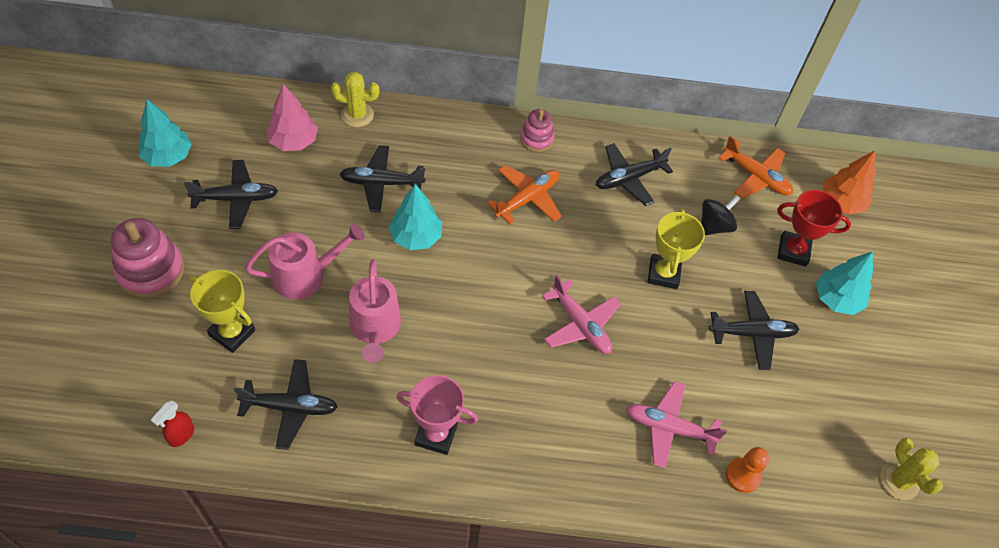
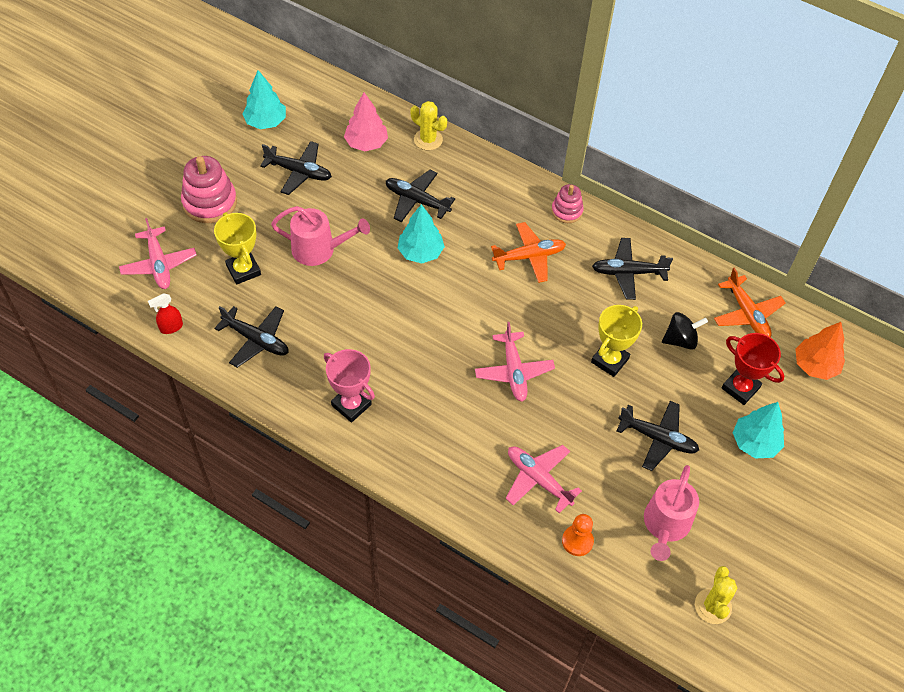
camera: 30 degrees right, 0 degrees up
pink watering can [349,260,401,363] -> pink watering can moved to [644,465,699,561]
none -> pink plane [119,218,197,289]

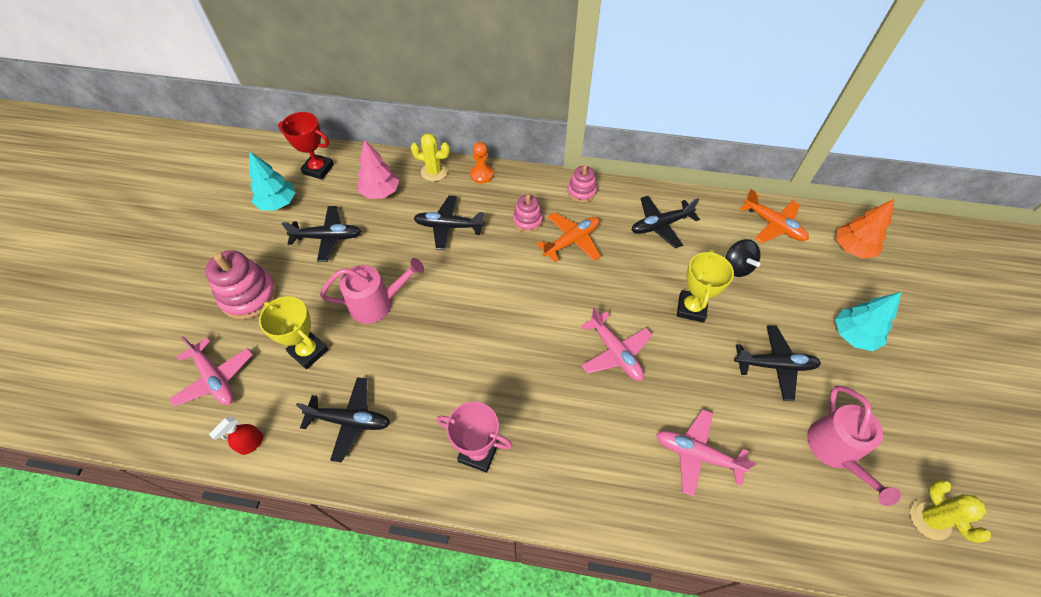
camera: 20 degrees left, 0 degrees up
turquoise tree [398,204,445,263] -> none
orange pawn [562,514,594,556] -> orange pawn moved to [470,142,494,184]
black spinning top [662,312,708,350] -> black spinning top turned 105 degrees clockwise [726,239,761,277]
red trophy [721,333,785,405] -> red trophy moved to [278,112,334,180]
none -> pink stacking toy [513,195,543,232]

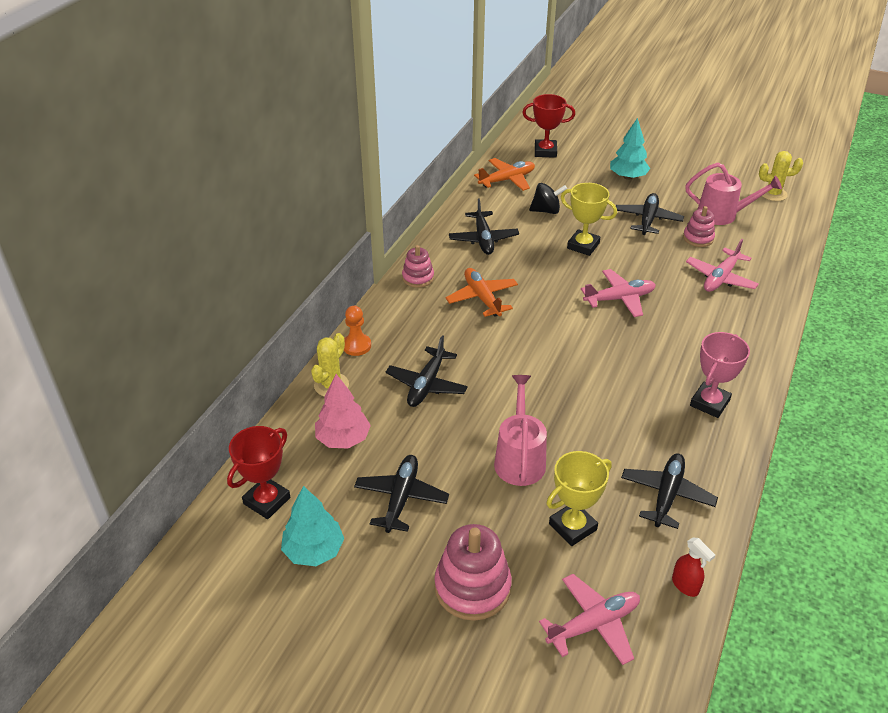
camera: 75 degrees left, 15 degrees down
pink stacking toy [513,195,543,232] -> pink stacking toy moved to [683,206,715,247]
orange tree [836,199,895,259] -> red trophy [522,94,575,158]

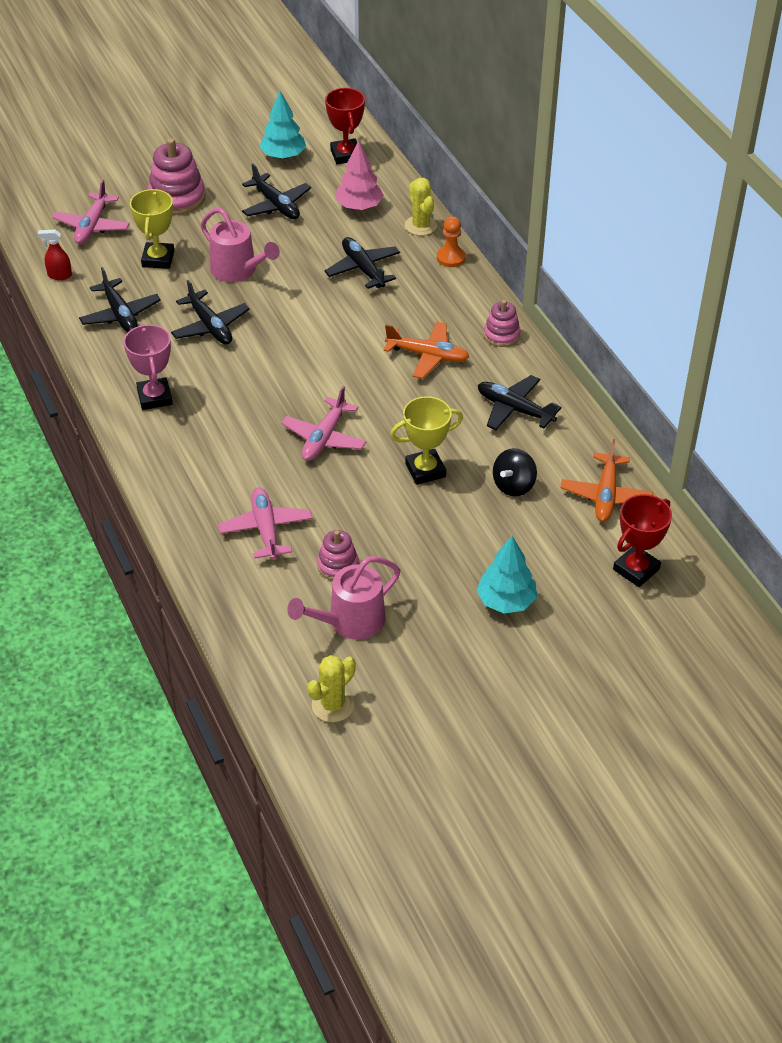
camera: 130 degrees right, 5 degrees up
black plane [616,193,684,235] -> black plane moved to [171,280,250,345]

